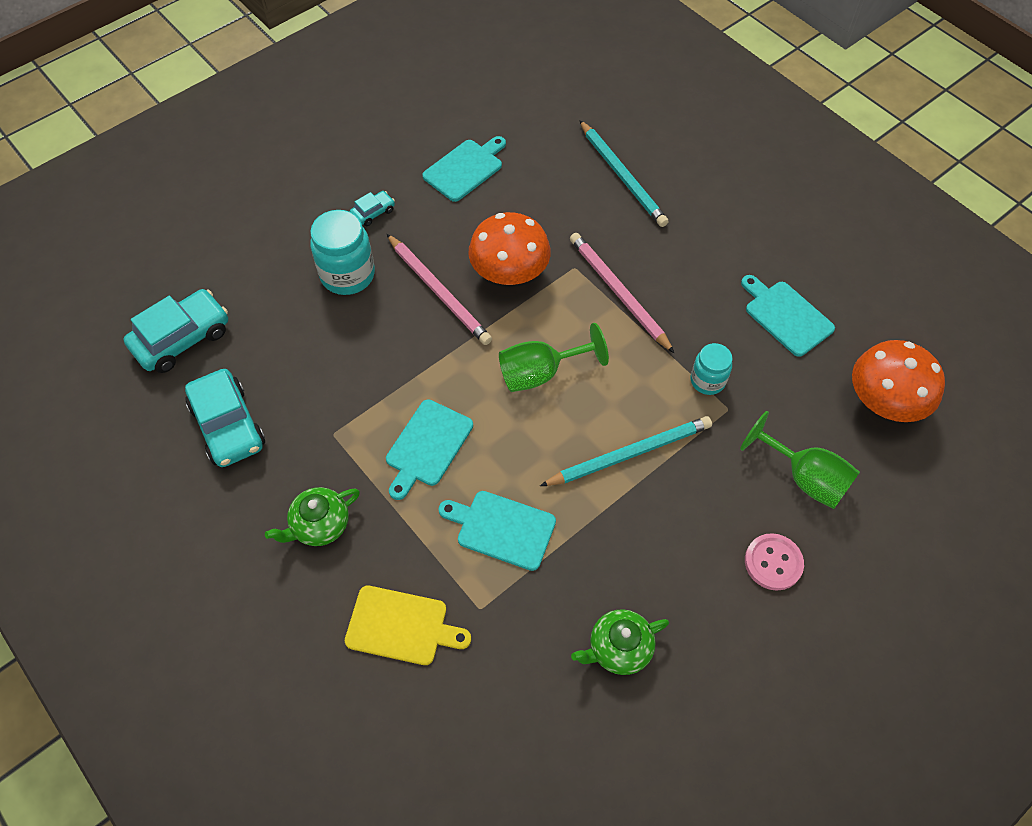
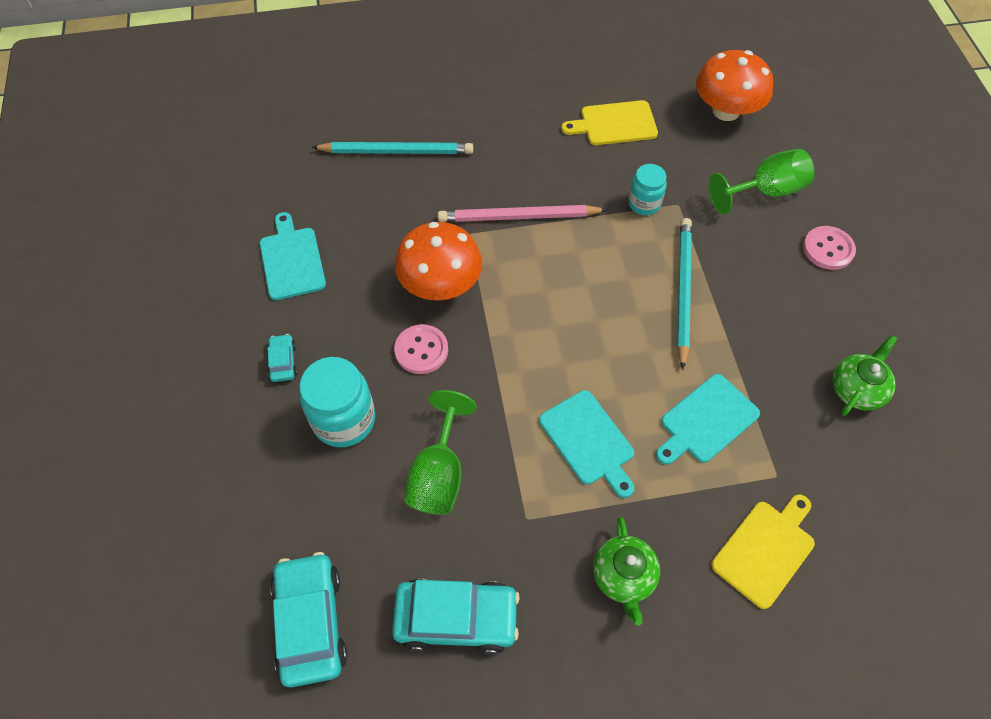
camera: 60 degrees left, 0 degrees up
pink pencil [387,234,492,345] -> pink button [394,324,448,374]
green goblet [499,323,609,392] -> green goblet moved to [404,390,476,514]
green teapot [571,609,669,675] -> green teapot turned 150 degrees counterclockwise [832,335,897,416]
turquoise cutting board [741,275,835,357] -> yellow cutting board [561,100,658,145]

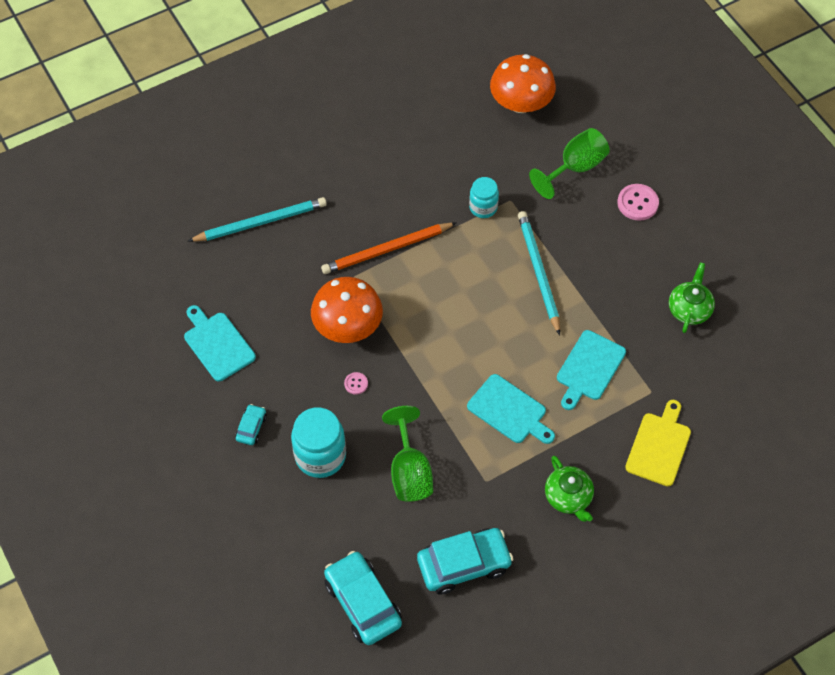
camera: 20 degrees left, 0 degrees up
turquoise car [267,334,297,382] -> turquoise car turned 45 degrees clockwise [235,404,267,445]
pink button [394,324,448,374] -> pink button [344,372,368,395], size x0.54
pink pencil [438,205,608,222] -> orange pencil [321,222,457,274]
yellow cutting board [561,100,658,145] -> none

